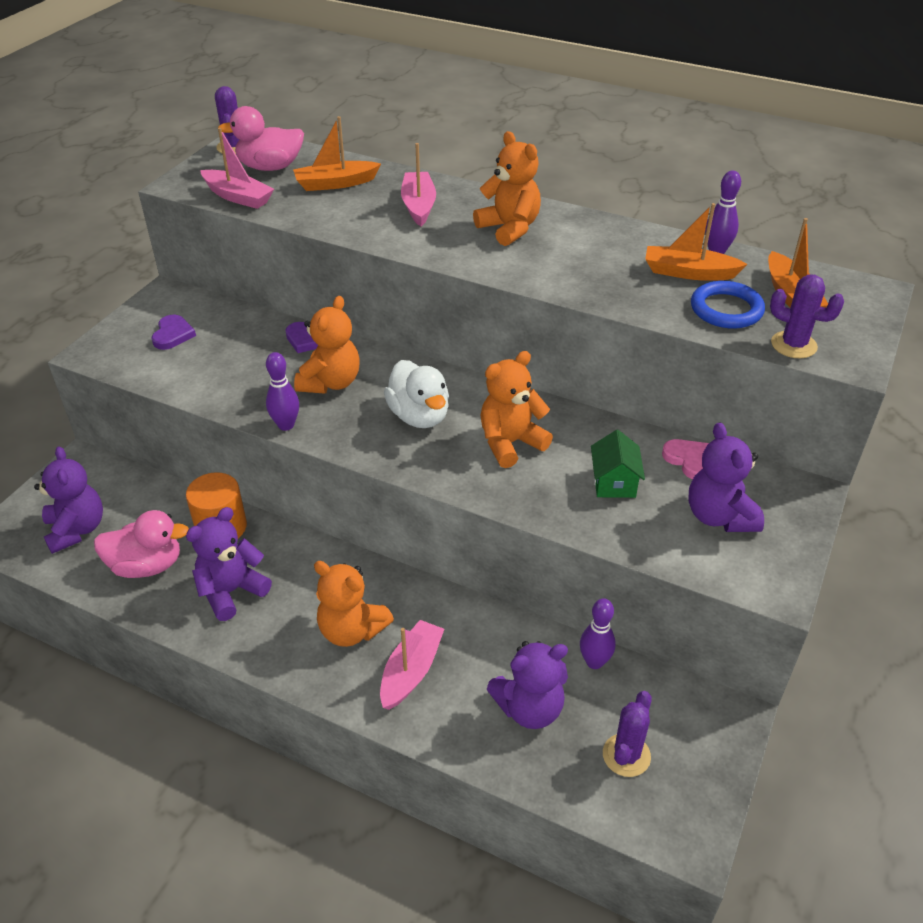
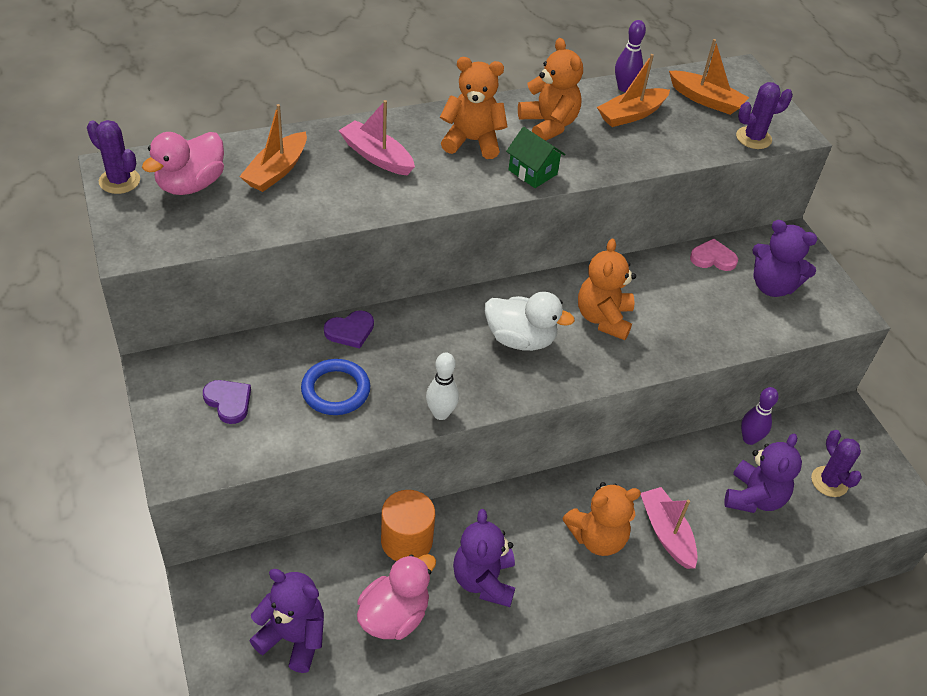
camera: 50 degrees left, 5 degrees up
pink boat [200,128,274,209] -> none
purple bowling pin [266,352,299,431] -> white bowling pin [426,352,459,420]
orange teddy bear [294,296,359,394] -> orange teddy bear moved to [518,38,583,141]
green house [591,430,645,498] -> green house moved to [506,127,566,188]
blue ring [691,281,765,329] -> blue ring moved to [301,359,370,415]

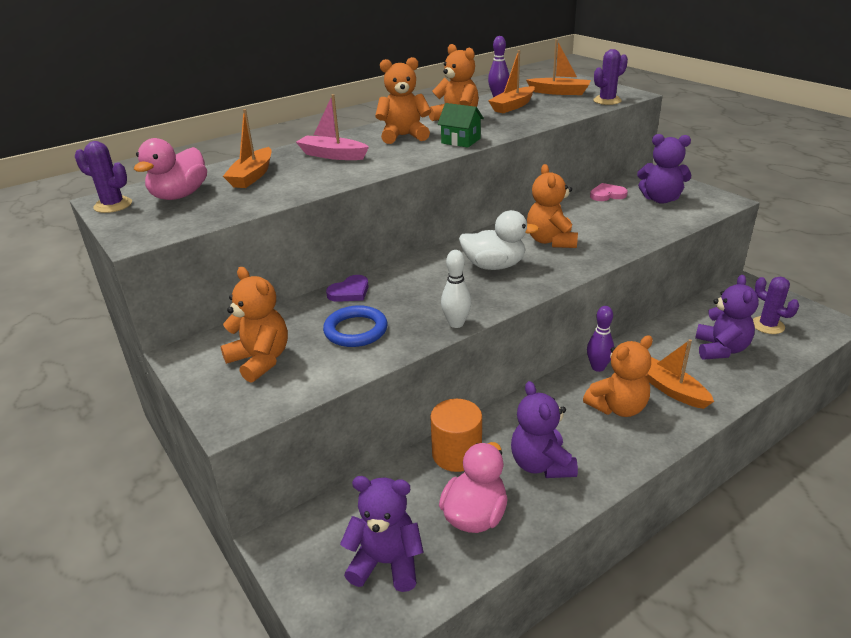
camera: 10 degrees left, 15 degrees down
purple heart [203,380,251,424] -> orange teddy bear [220,267,288,383]
pink boat [640,487,698,569] -> orange boat [646,339,714,409]
purple bowling pin [741,387,779,445] -> purple bowling pin moved to [587,306,614,372]

